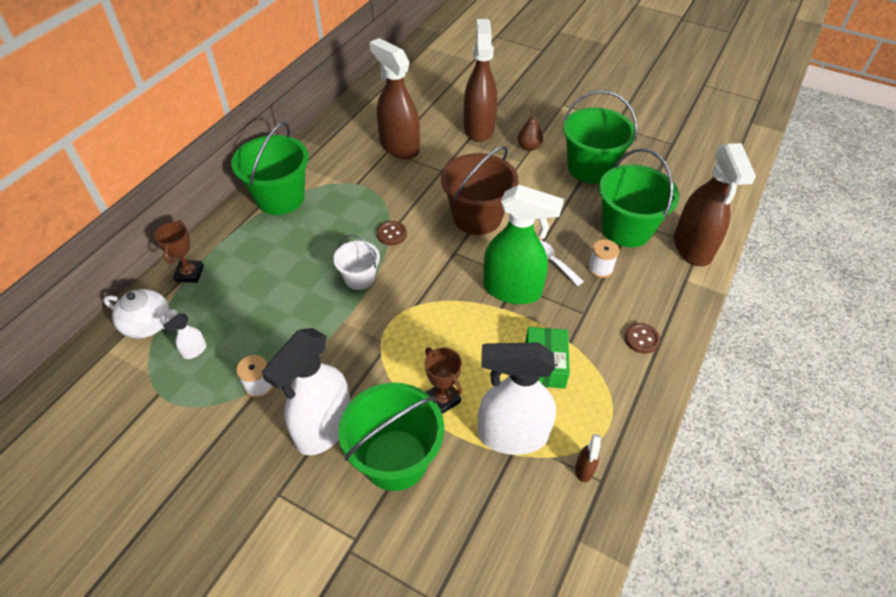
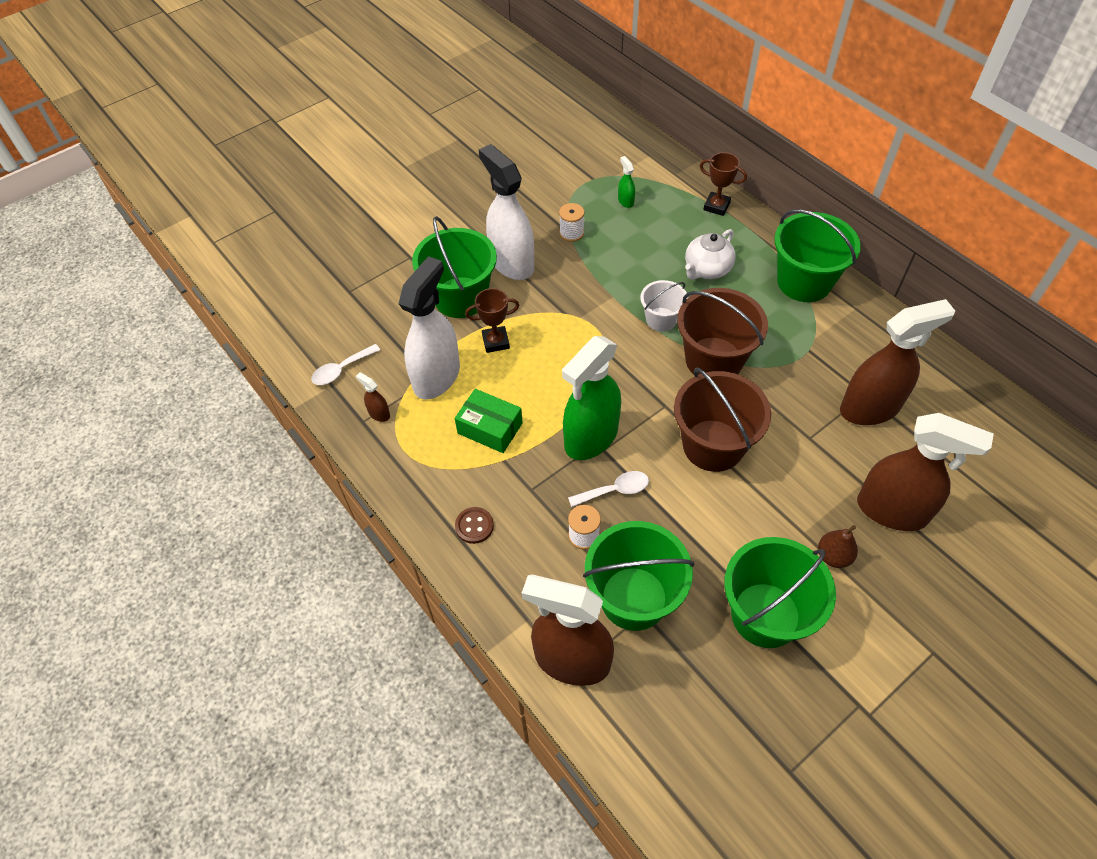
camera: 115 degrees right, 5 degrees up
white teapot [103,289,177,338] -> white teapot moved to [685,229,736,280]
white spray bottle [163,314,206,359] -> green spray bottle [618,156,635,208]
brown button [377,221,407,246] -> brown bucket [677,288,768,375]
none -> white spoon [311,344,380,385]

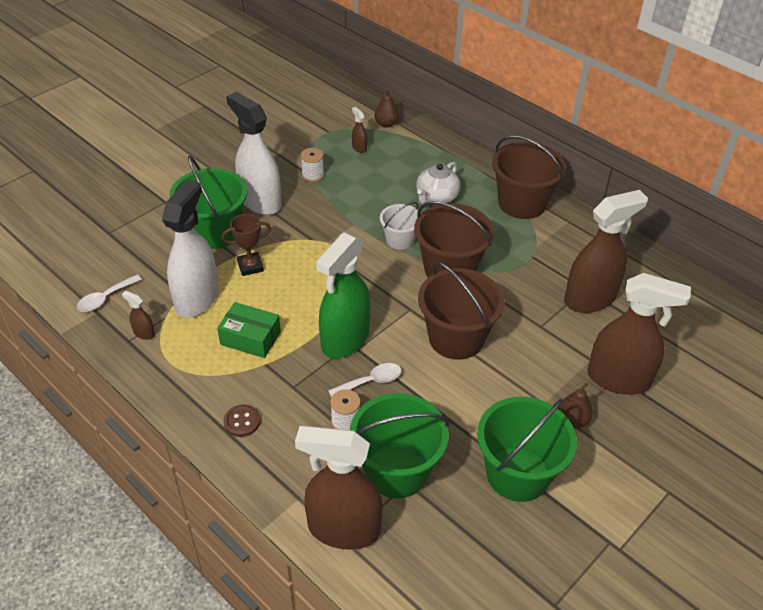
camera: 10 degrees left, 10 degrees down
green spray bottle [618,156,635,208] -> brown spray bottle [352,107,367,153]
brown trophy [700,152,747,216] -> none
green bucket [774,210,861,302] -> brown bucket [492,135,566,219]
none -> brown pear [374,89,399,128]

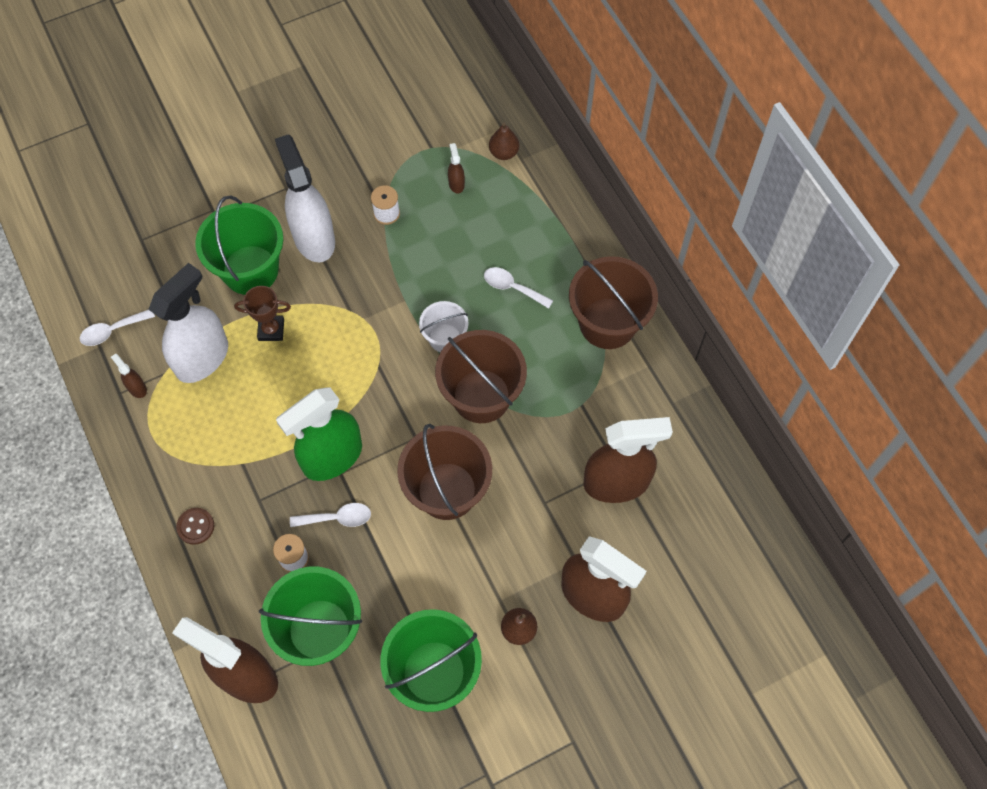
camera: 20 degrees right, 20 degrees up
green box [217,302,281,358] -> none
white teapot [416,162,460,205] -> white spoon [484,267,553,309]

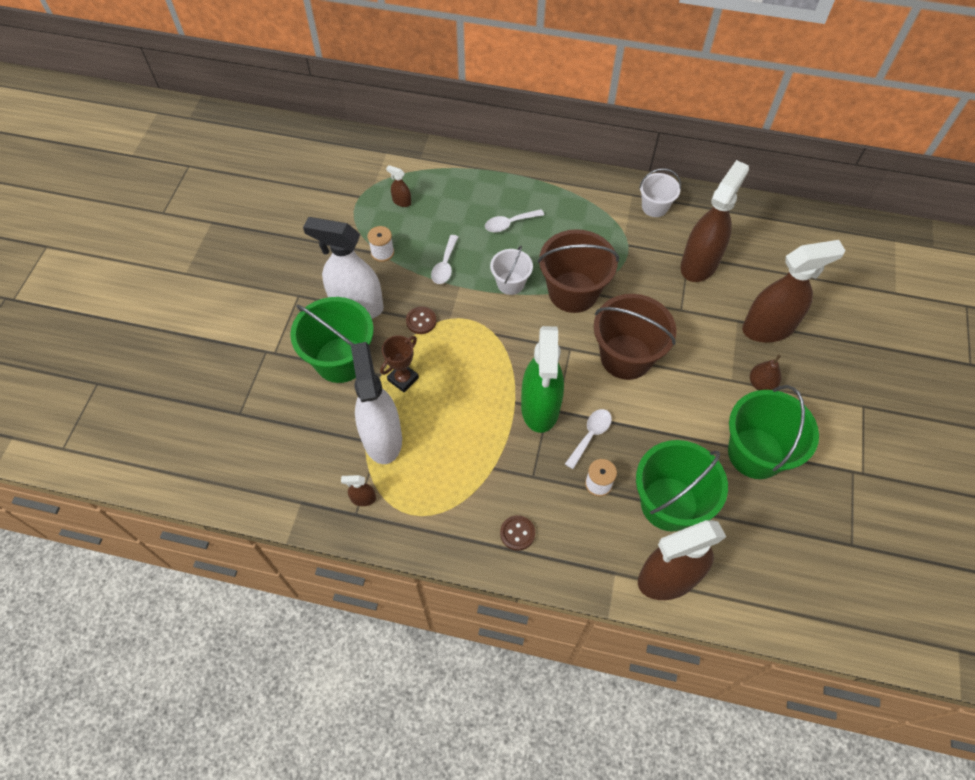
camera: 50 degrees left, 5 degrees down
white spoon [80,310,155,346] -> white spoon moved to [431,235,458,284]
brown pear [489,123,519,160] -> none
brown bucket [569,256,658,349] -> none
none -> brown button [406,306,437,334]
none -> white bucket [639,168,681,217]

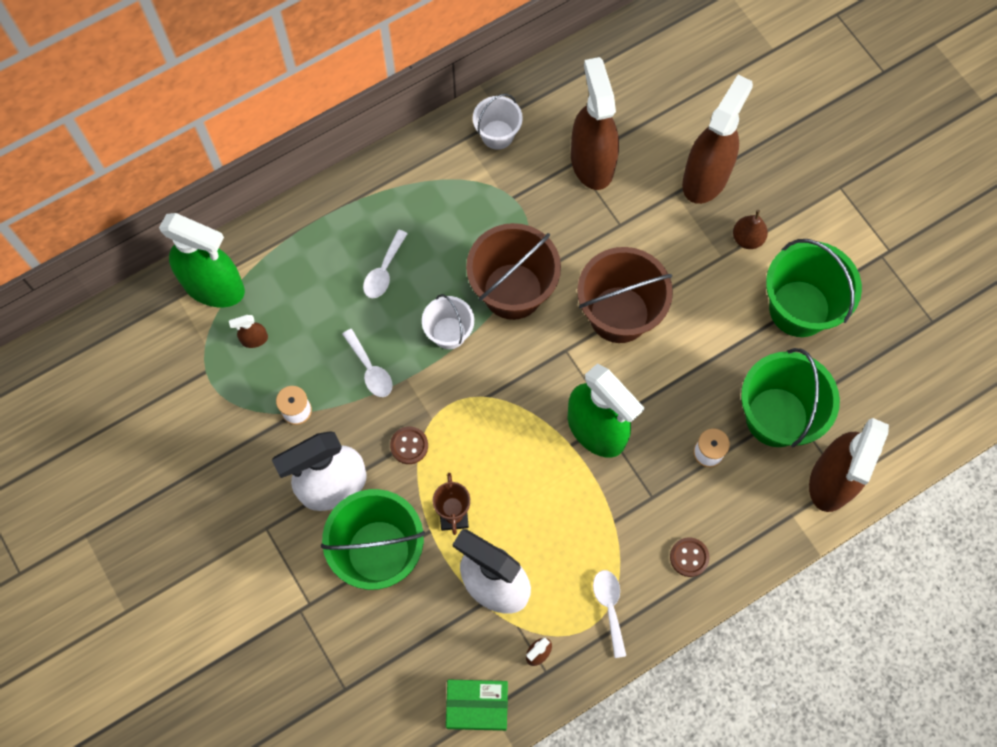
camera: 45 degrees left, 10 degrees up
white spoon [565,409,612,469] -> white spoon moved to [593,570,626,658]
none -> green spray bottle [159,213,245,307]
none -> green box [446,680,508,731]

